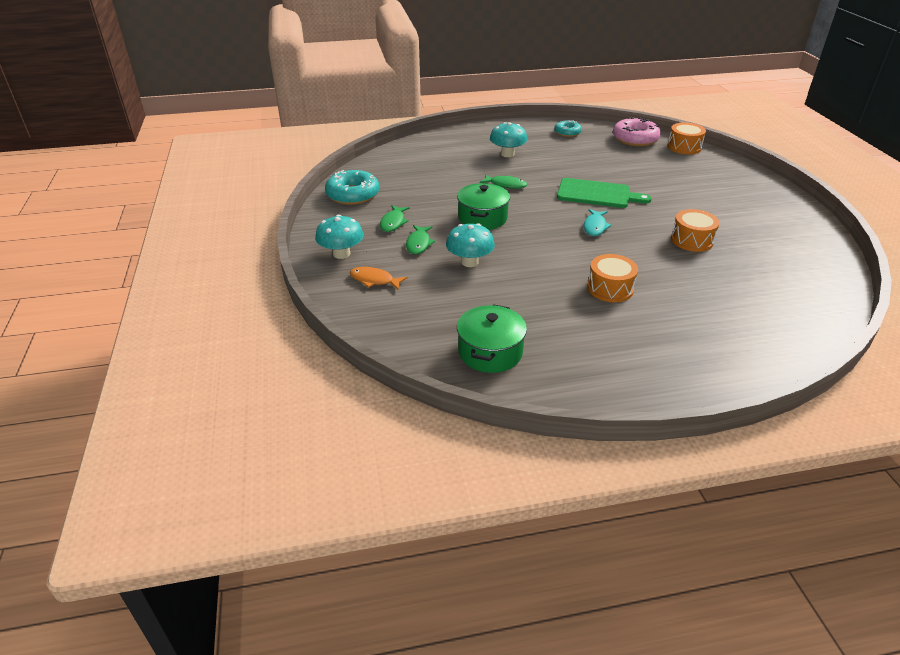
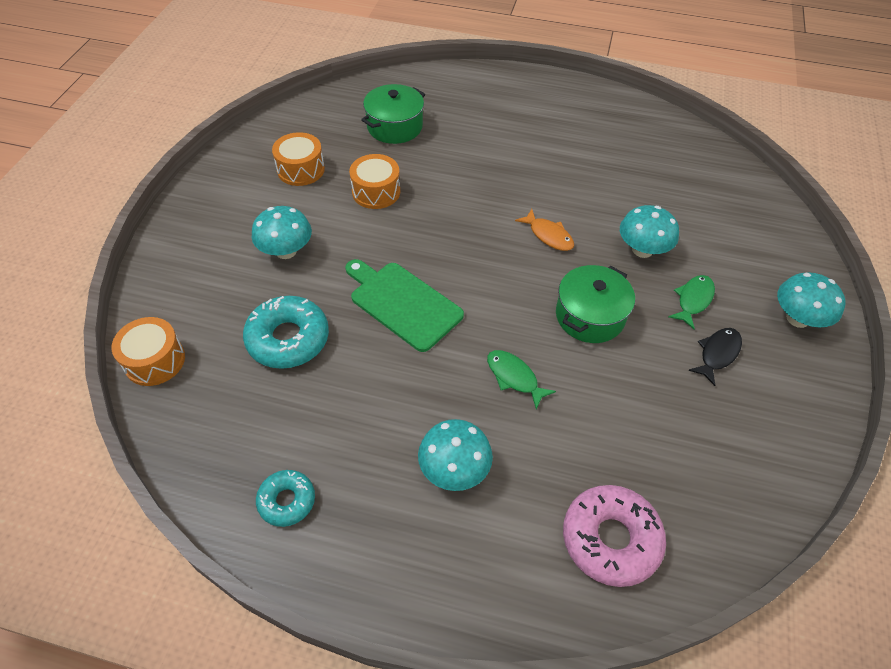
camera: 155 degrees left, 15 degrees up
turquoise donut [325,170,380,205] -> turquoise donut moved to [243,296,329,369]
orange fish [350,267,407,290] -> orange fish moved to [515,209,574,251]
green fish [380,205,410,232] -> black fish [688,328,742,386]
green pot [457,304,527,373] -> green pot moved to [361,84,425,144]
turquoise fish [583,209,612,236] -> none
orange drum [587,254,638,302] -> orange drum moved to [272,132,325,186]
pink donut [613,117,661,147] -> pink donut moved to [563,485,666,587]
none -> turquoise mushroom [252,206,312,259]

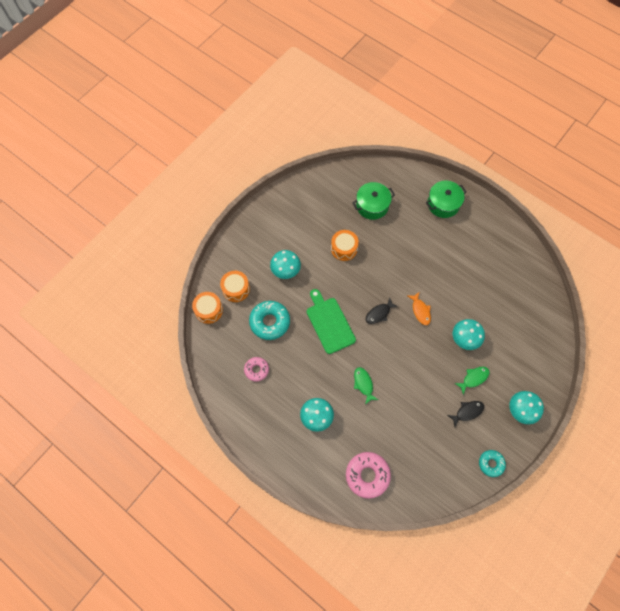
camera: 25 degrees right, 15 degrees up
turquoise donut [256,470,315,527] -> turquoise donut moved to [479,450,506,477]
orange drum [272,132,325,186] -> orange drum moved to [220,271,250,302]
green pot [556,265,635,343] -> green pot moved to [426,181,467,218]
none -> pink donut [244,357,269,382]
none -> black fish [366,298,398,324]

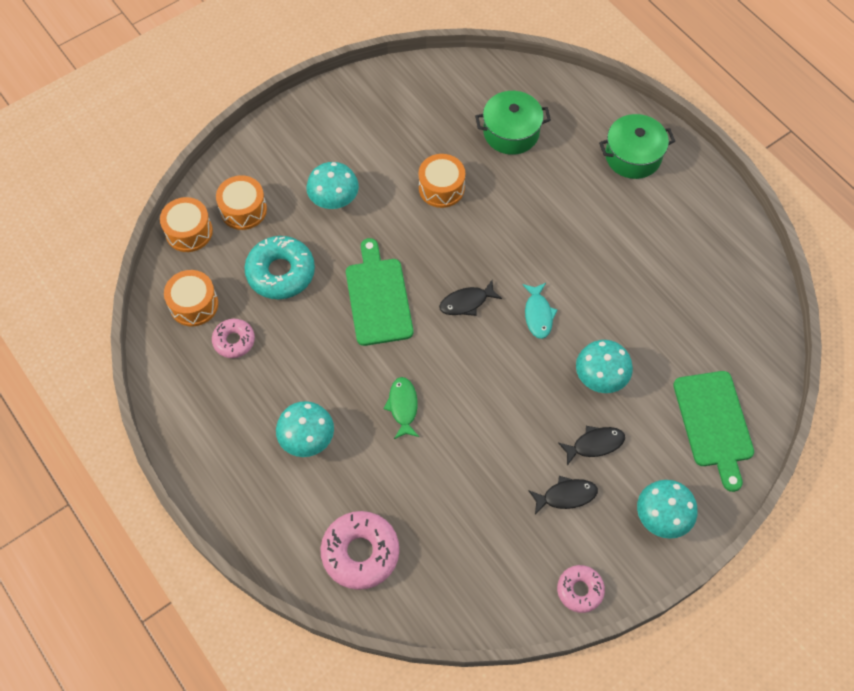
camera: 15 degrees right, 5 degrees down
orange fish [408,292,431,325] -> turquoise fish [523,283,557,339]
green fish [455,367,490,395] -> black fish [558,426,625,466]
turquoise donut [479,450,506,477] -> pink donut [557,565,605,613]
none -> orange drum [164,270,218,326]
none -> green cutting board [673,371,754,492]

